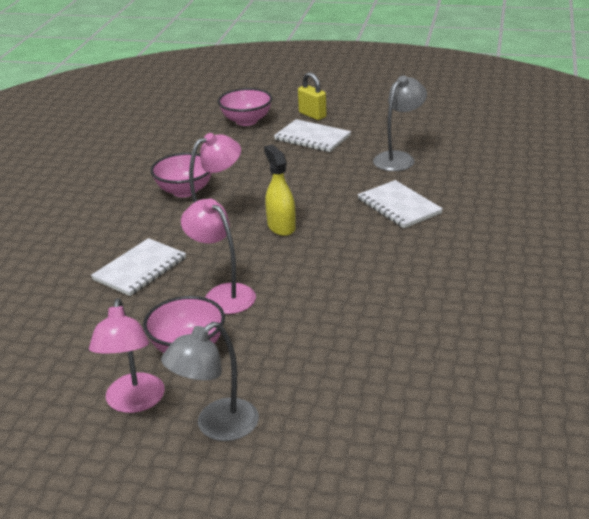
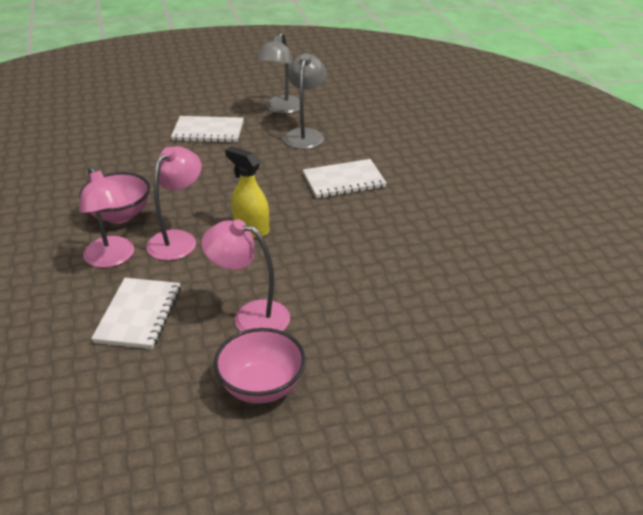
camera: 30 degrees left, 5 degrees up
pink lamp [89,298,165,413] -> pink lamp moved to [79,166,134,268]
grey lamp [161,322,259,441] -> grey lamp moved to [256,32,300,114]
pink bowl [218,88,272,126] -> none
yellow padlock [298,72,327,120] -> none
white notebook [358,180,443,228] -> white notebook turned 45 degrees counterclockwise [303,159,387,198]

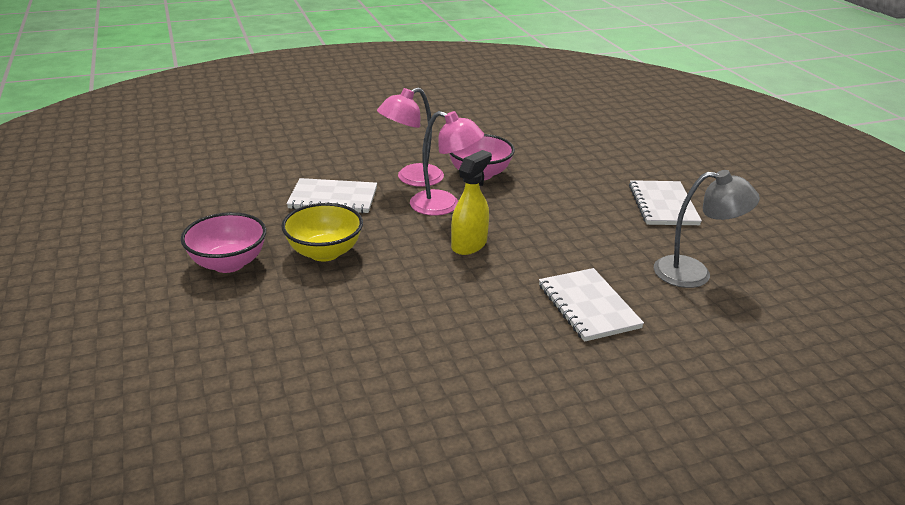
camera: 85 degrees right, 5 degrees down
pink lamp [201,219,290,332] -> yellow bowl [281,203,363,262]
grey lamp [256,32,300,114] -> none

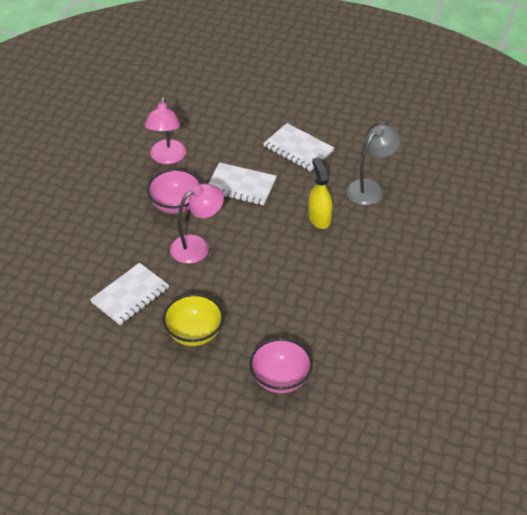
camera: 50 degrees left, 15 degrees up
pink bowl [181,212,266,273] -> pink bowl moved to [249,338,313,393]
pink lamp [377,87,444,187] -> pink lamp moved to [145,97,186,164]
yellow spray bottle [451,150,492,255] -> yellow spray bottle moved to [308,157,333,229]
white notebook [539,268,644,342] -> white notebook moved to [208,162,277,205]

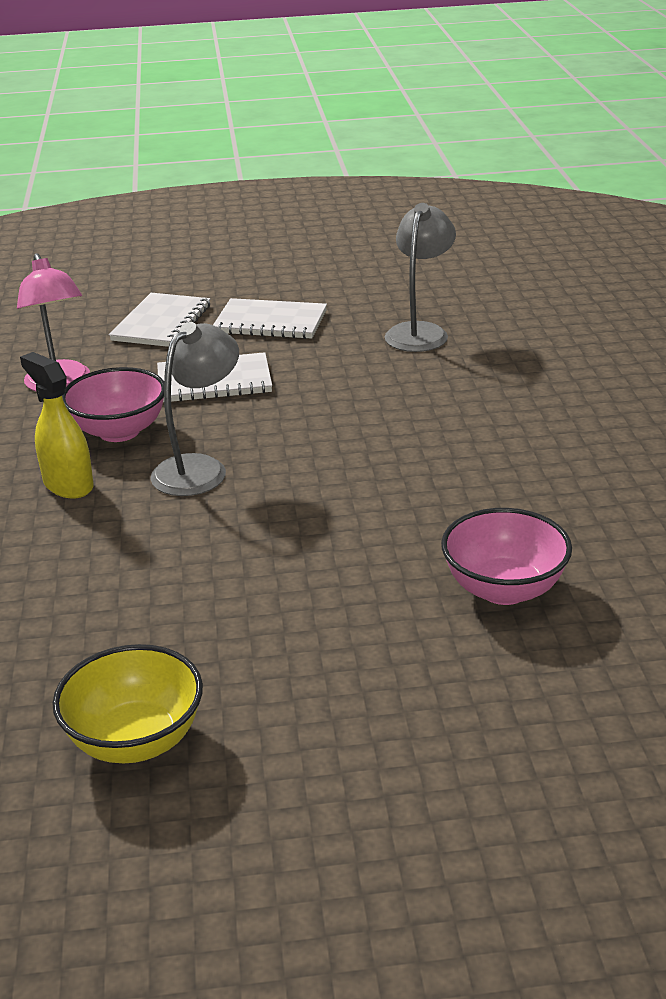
camera: 25 degrees left, 15 degrees down
white notebook [90,263,169,325] -> white notebook moved to [109,293,210,347]
yellow bowl [163,294,224,346] -> yellow bowl moved to [52,644,203,763]
pink lamp [170,184,224,264] -> grey lamp [150,322,239,496]
yellow spray bottle [308,157,333,229] -> yellow spray bottle moved to [20,352,94,498]

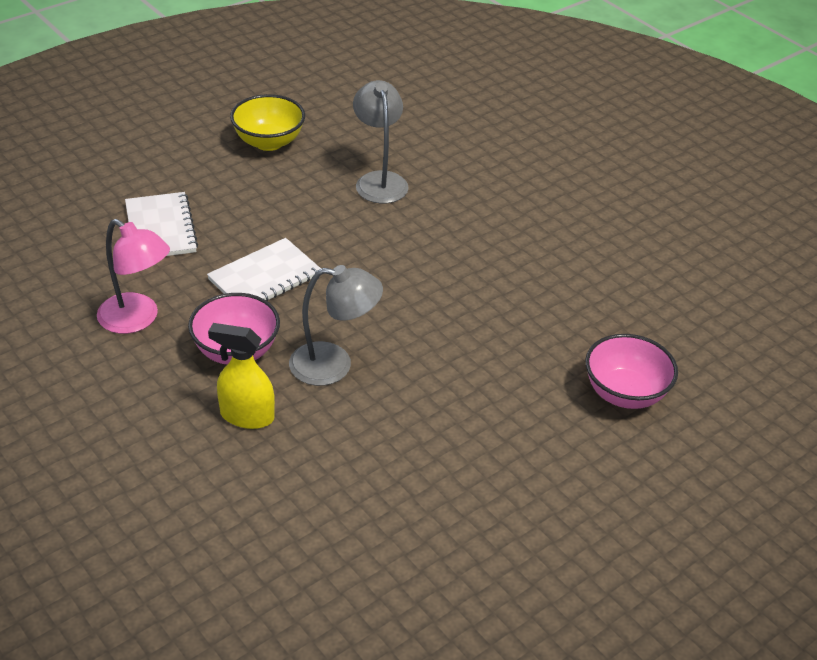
camera: 35 degrees left, 10 degrees up
yellow bowl [52,644,203,763] -> yellow bowl moved to [230,94,305,151]
grey lamp [150,322,239,496] -> grey lamp turned 90 degrees clockwise [289,265,383,386]
white notebook [213,298,327,339] -> none

